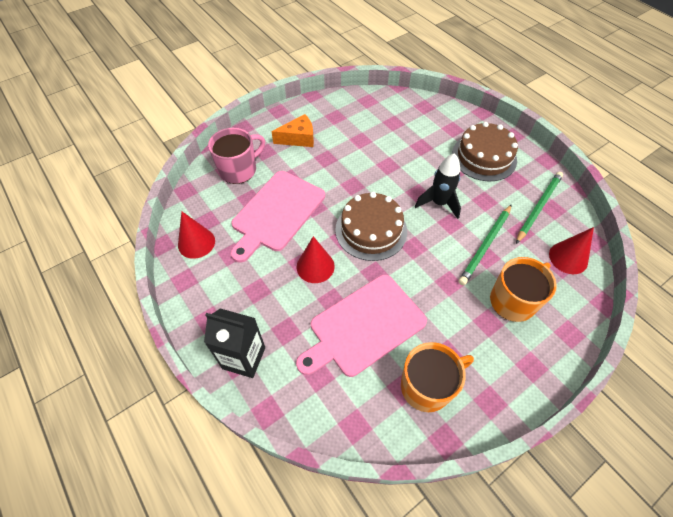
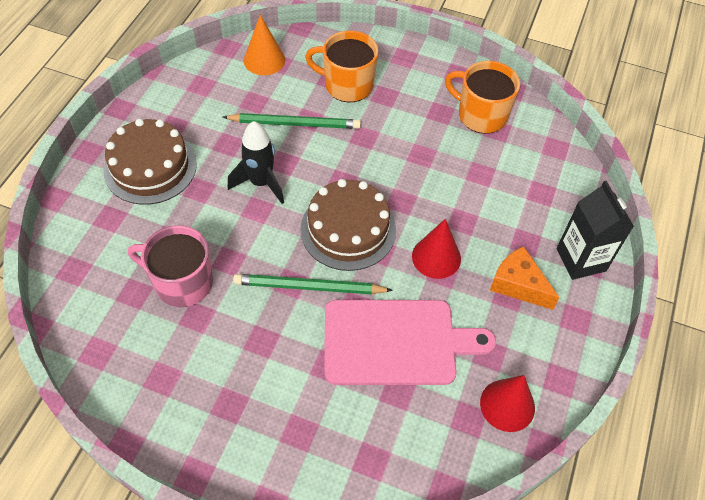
camera: 125 degrees left, 0 degrees up
pink mug [208,128,265,184] -> pink mug moved to [128,225,213,307]
orange cheese [271,114,314,147] -> orange cheese moved to [490,246,560,310]
pink cutting board [296,275,427,377] -> none
green pencil [516,172,563,244] -> green pencil moved to [233,274,393,294]
red cone [549,227,594,274] -> orange cone [244,15,285,75]

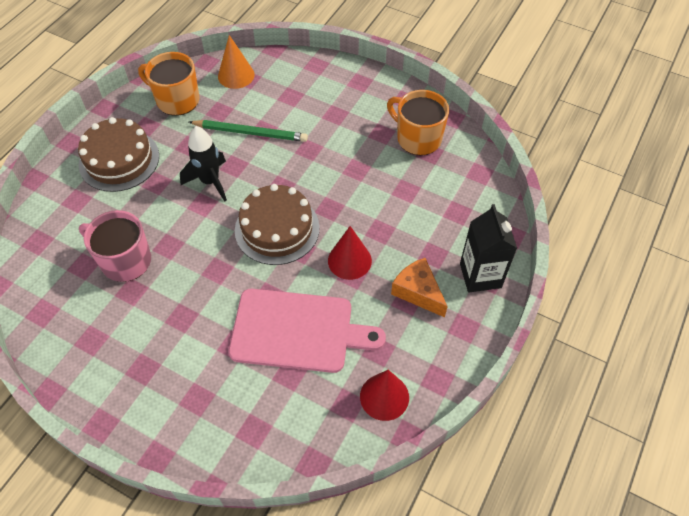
camera: 10 degrees right, 0 degrees up
green pencil [233,274,393,294] -> none
orange mug [305,31,378,102] -> orange mug moved to [138,52,199,116]

